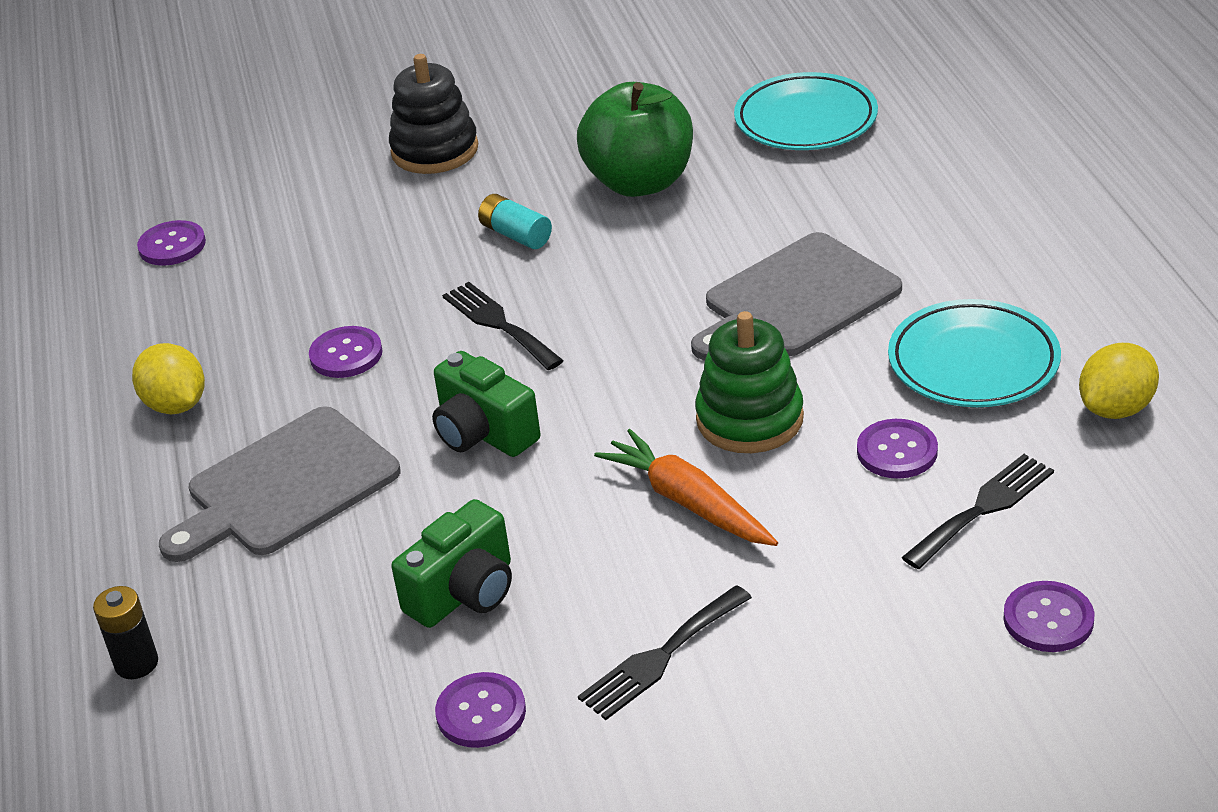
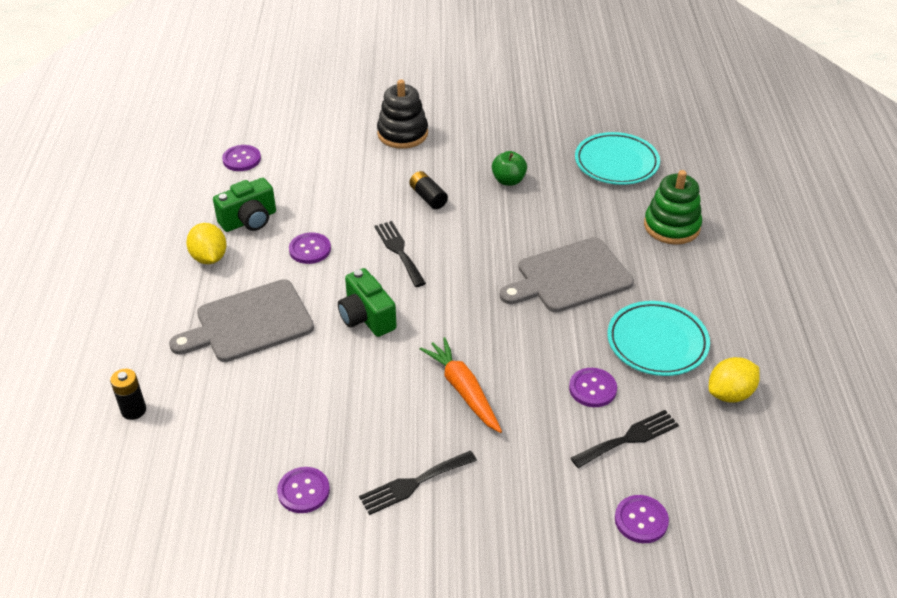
camera: 10 degrees right, 5 degrees up
green camera [391,499,512,628] -> green camera moved to [213,178,276,232]
turquoise battery [478,194,552,249] -> black battery [409,171,448,209]
green apple [577,82,693,197] -> green apple [492,151,527,186], size x0.52
green stacking toy [695,311,804,453] -> green stacking toy moved to [644,170,702,245]

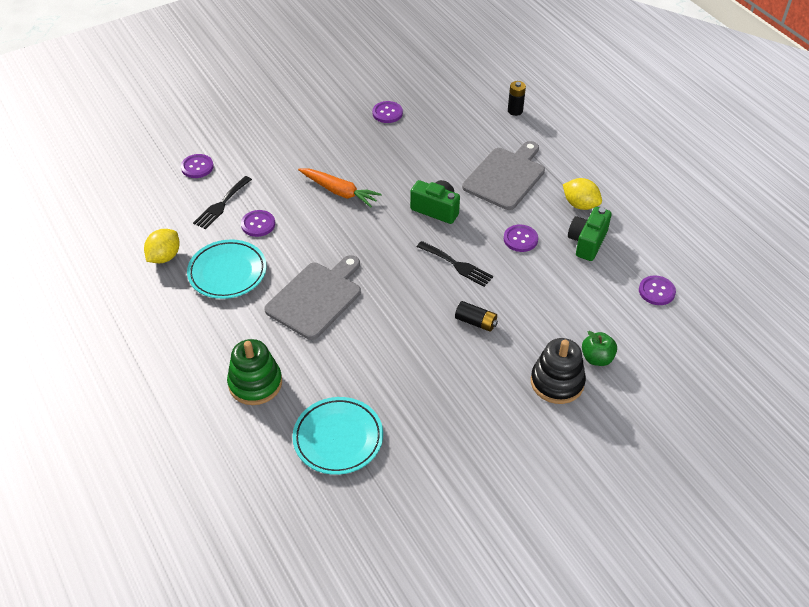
camera: 150 degrees right, 5 degrees up
black fork [359,451,477,515] -> none
green apple [492,151,527,186] -> green apple moved to [582,331,617,366]

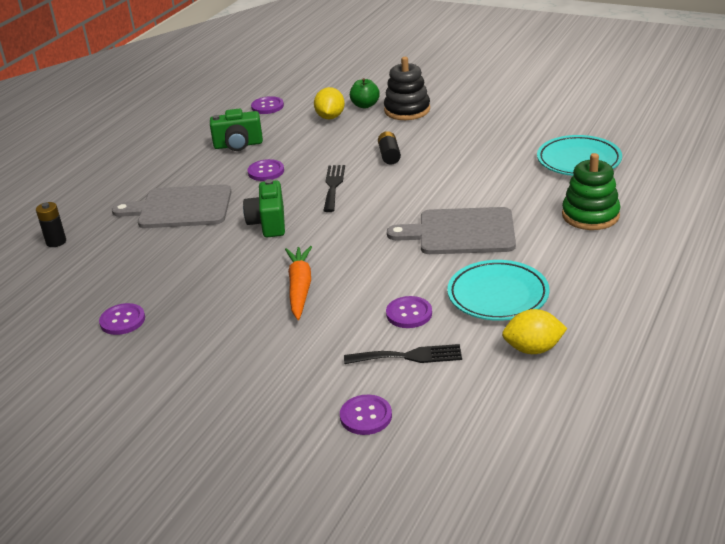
camera: 120 degrees left, 15 degrees down
yellow lemon [563,178,602,210] -> yellow lemon moved to [314,87,345,119]

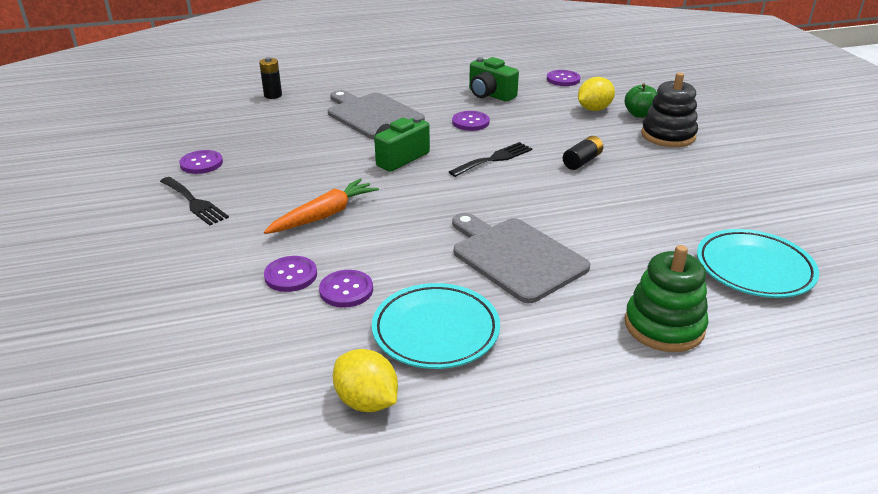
camera: 45 degrees right, 0 degrees up
purple button [340,395,392,435] -> purple button moved to [264,256,317,292]
black fork [344,344,462,364] -> black fork moved to [160,177,229,225]

